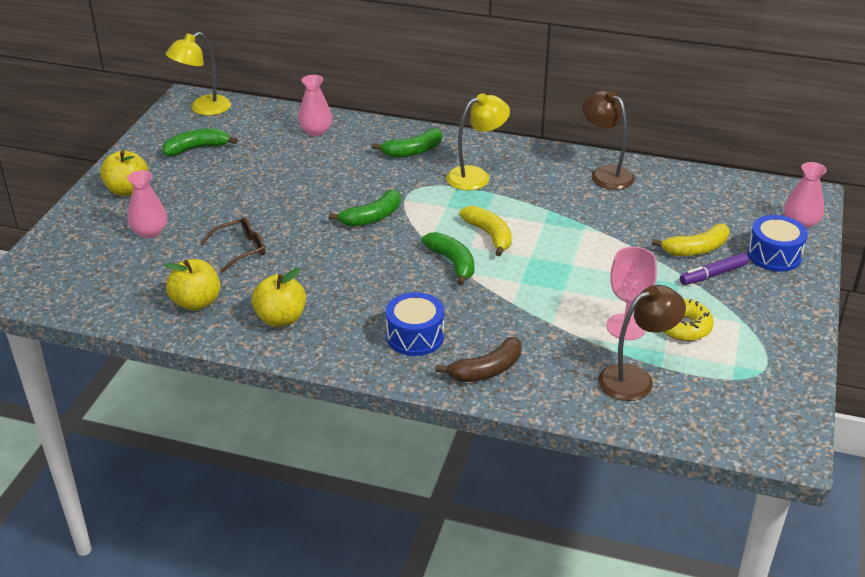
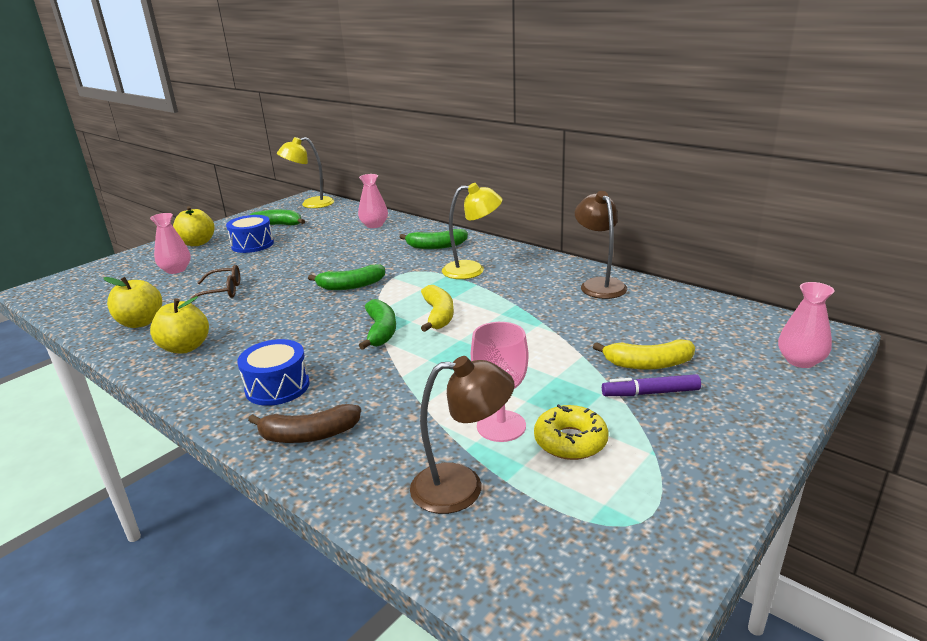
camera: 25 degrees right, 10 degrees down
blue drum [747,215,808,272] -> blue drum moved to [226,215,274,253]

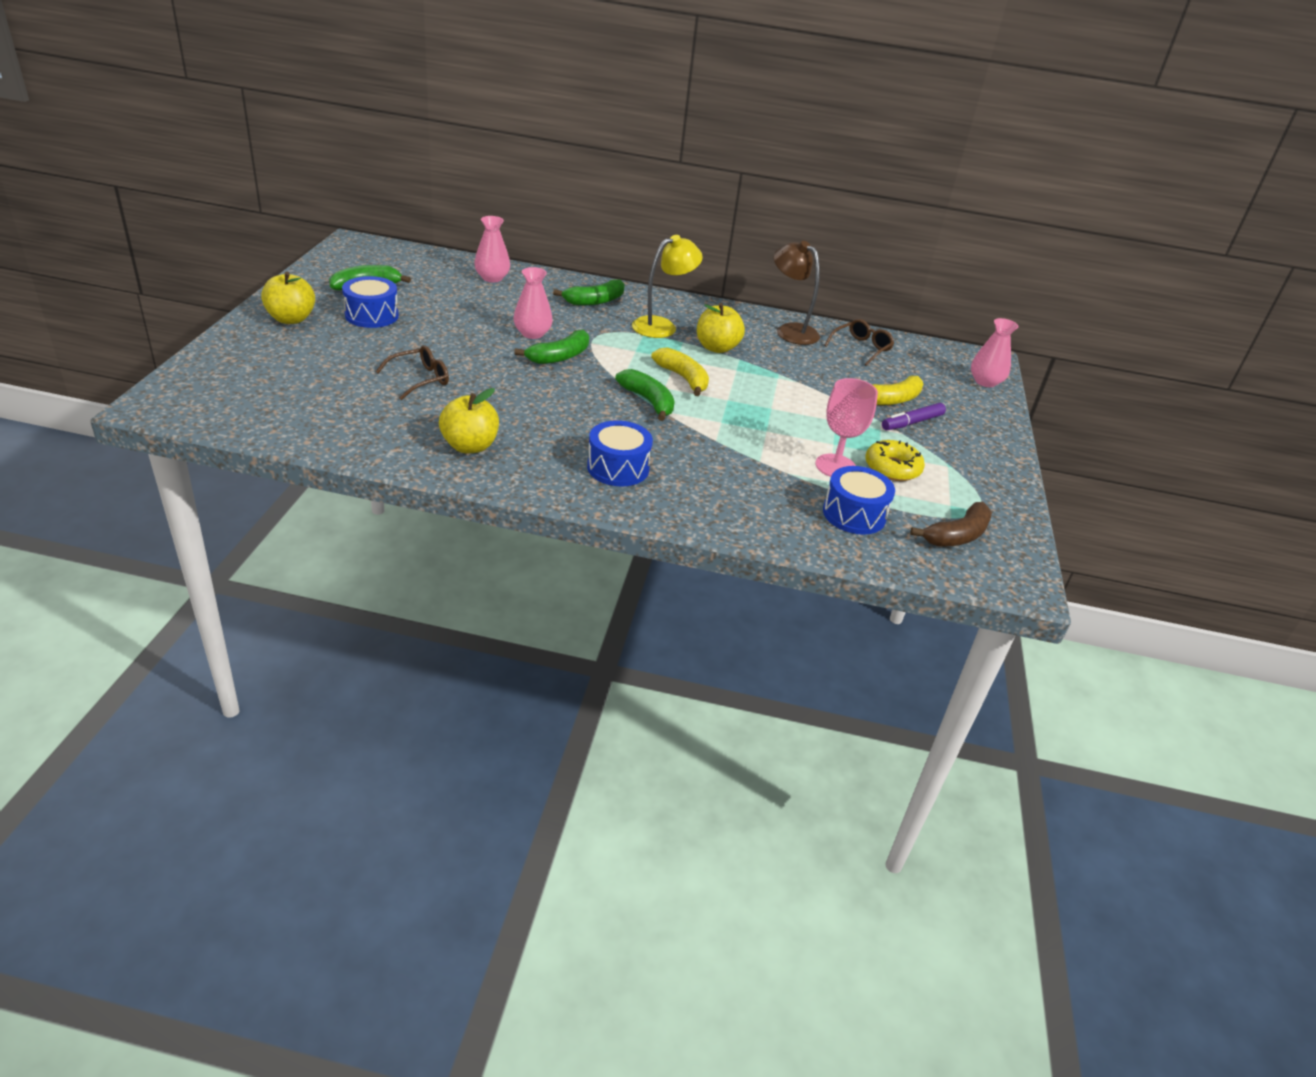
camera: 35 degrees left, 10 degrees up
yellow apple [103,277,162,328] -> yellow apple moved to [697,303,745,353]
pink vase [150,213,191,274] -> pink vase moved to [514,267,553,339]
brown banana [248,404,361,443] -> brown banana moved to [910,502,992,546]
yellow lamp [277,137,334,208] -> none
brown lamp [410,356,515,514] -> blue drum [823,466,895,535]
none -> brown glasses [824,319,894,366]

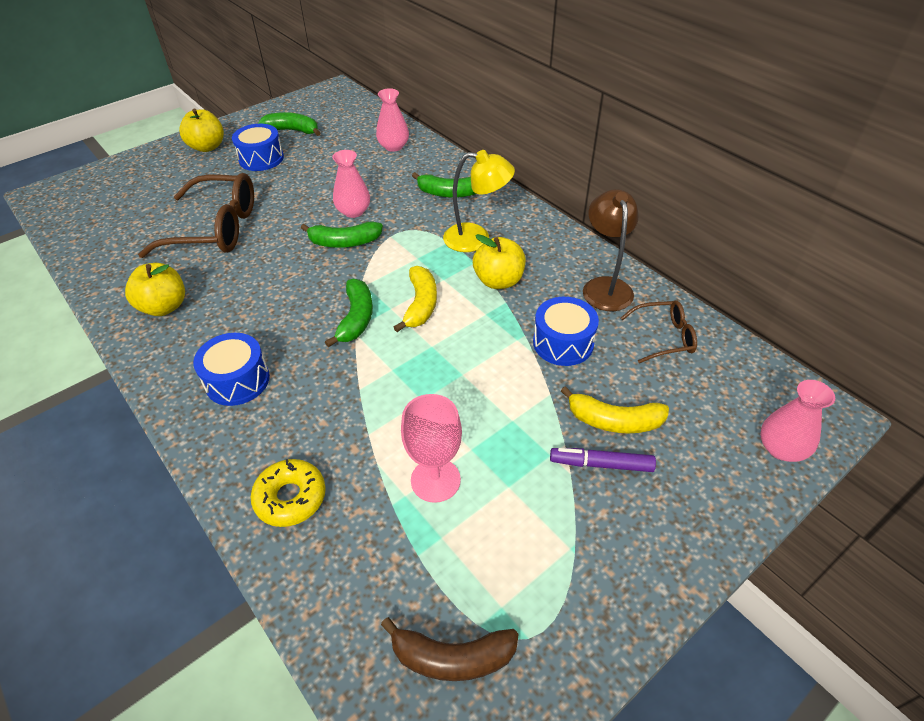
camera: 45 degrees right, 10 degrees up
brown glasses [375,345,449,400] -> brown glasses [138,173,254,258], size x1.92
blue drum [823,466,895,535] -> blue drum moved to [533,297,599,366]
yellow donut [865,440,925,481] -> yellow donut moved to [251,459,326,527]

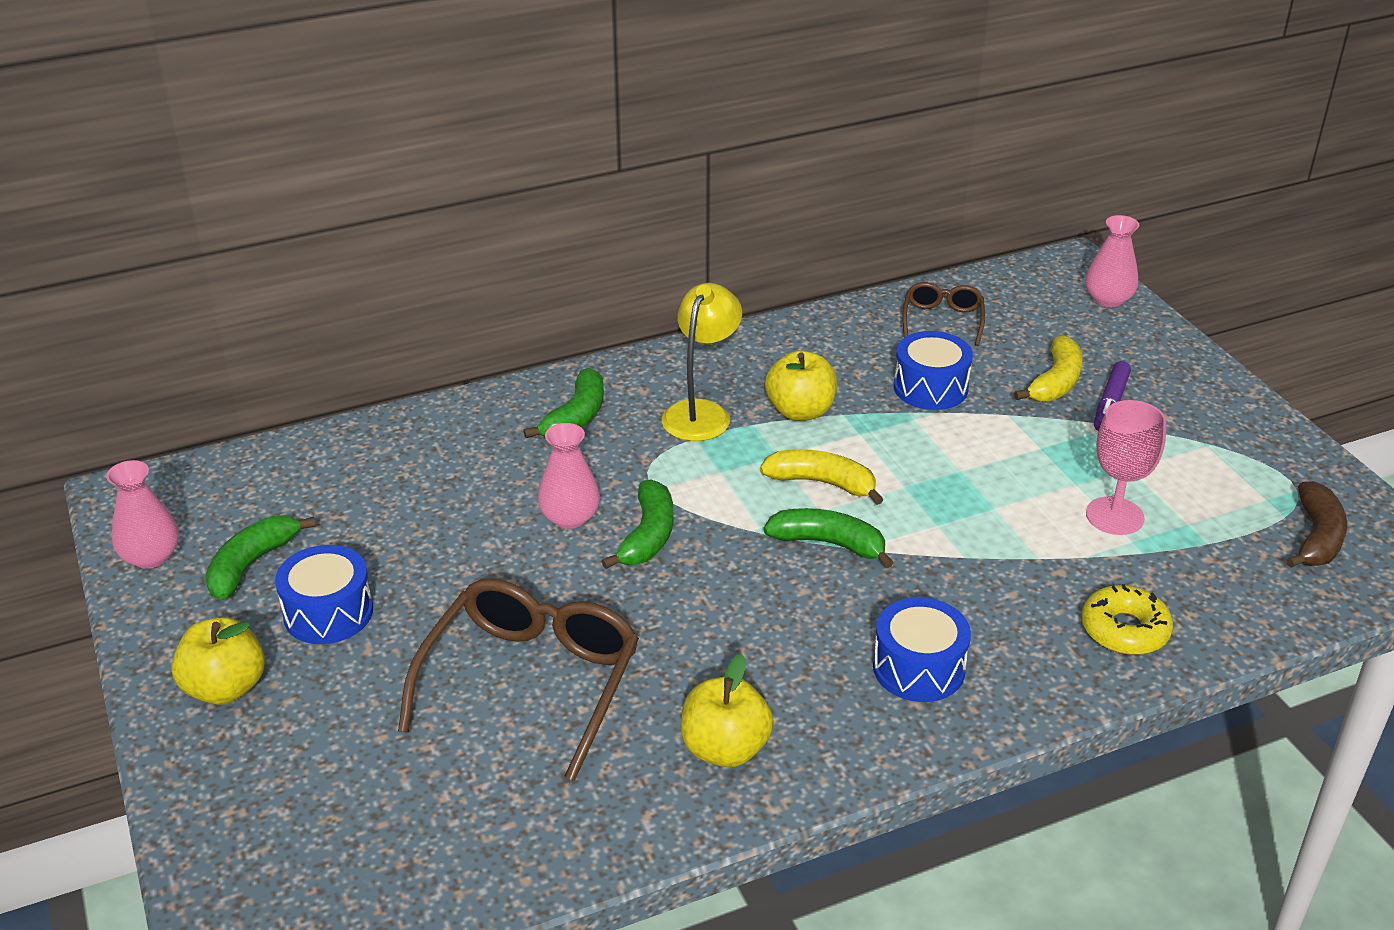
camera: 75 degrees left, 10 degrees down
pink vase [376,88,409,152] -> pink vase moved to [106,460,179,569]
brown lamp [583,189,639,311] -> none

